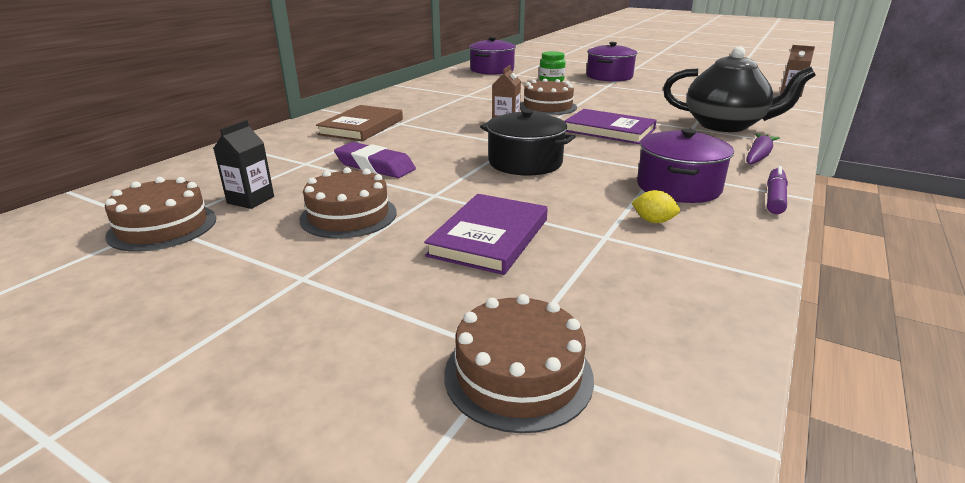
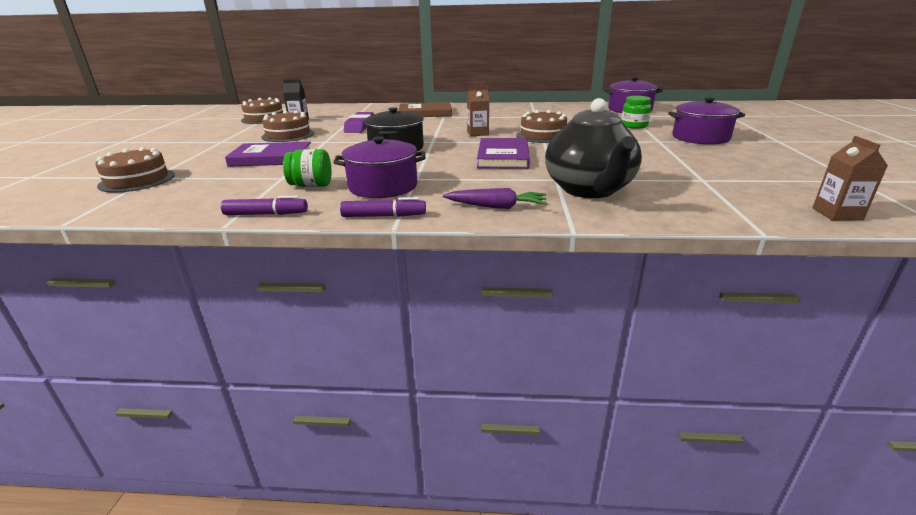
camera: 65 degrees right, 0 degrees up
yellow lemon [631,190,680,223] -> green jar [283,149,331,187]
none -> purple marker [221,196,308,215]

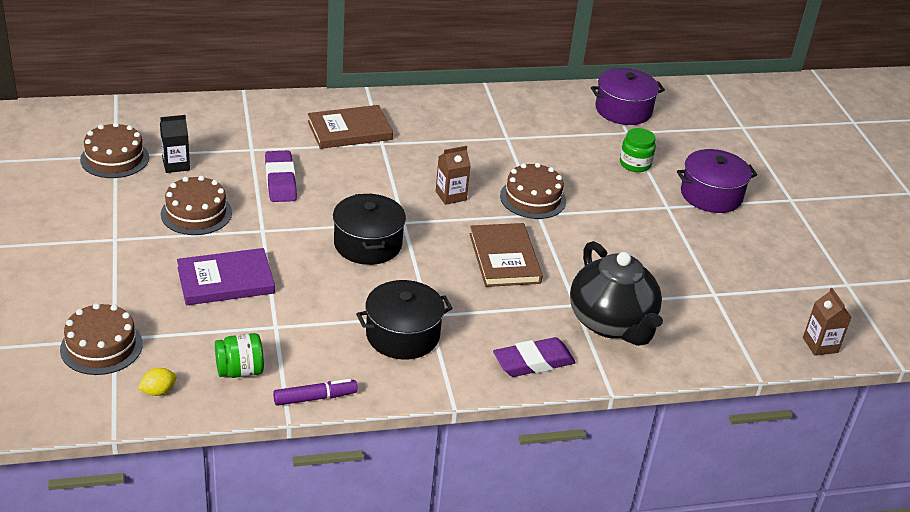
camera: 20 degrees left, 10 degrees up
green jar [283,149,331,187] -> green jar moved to [215,333,264,378]
purple pot [333,136,426,198] -> black pot [356,280,453,359]
purple marker [340,197,426,217] -> none
purple carrot [443,188,547,209] -> purple eraser [493,337,576,377]
purple book [477,138,530,169] -> brown book [470,223,543,287]
none -> yellow lemon [138,368,177,396]

